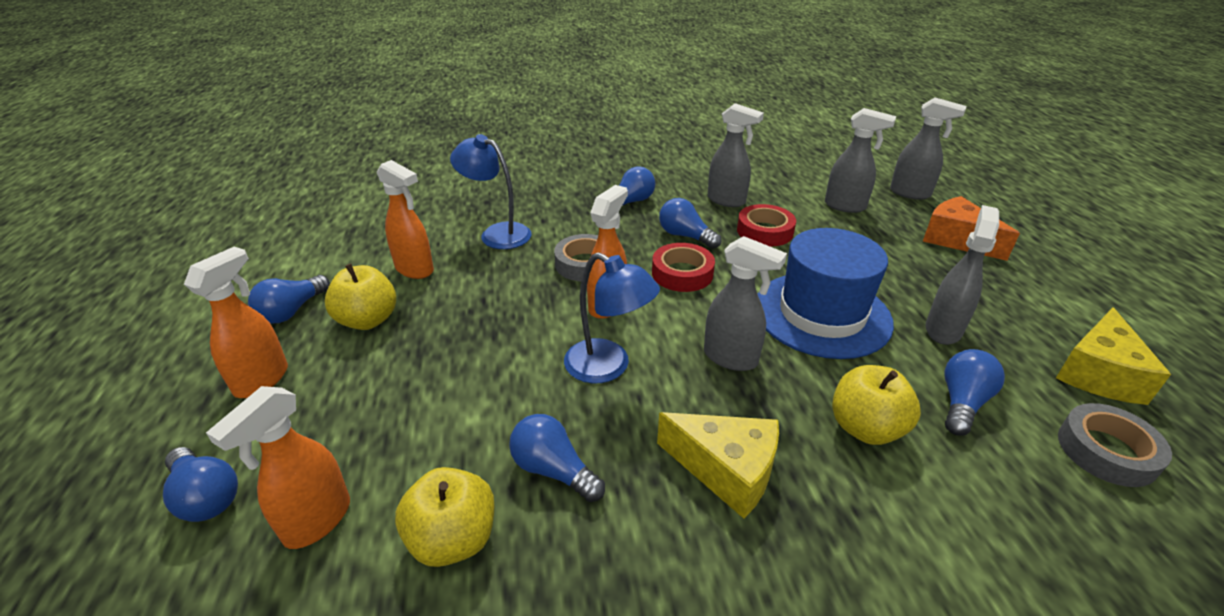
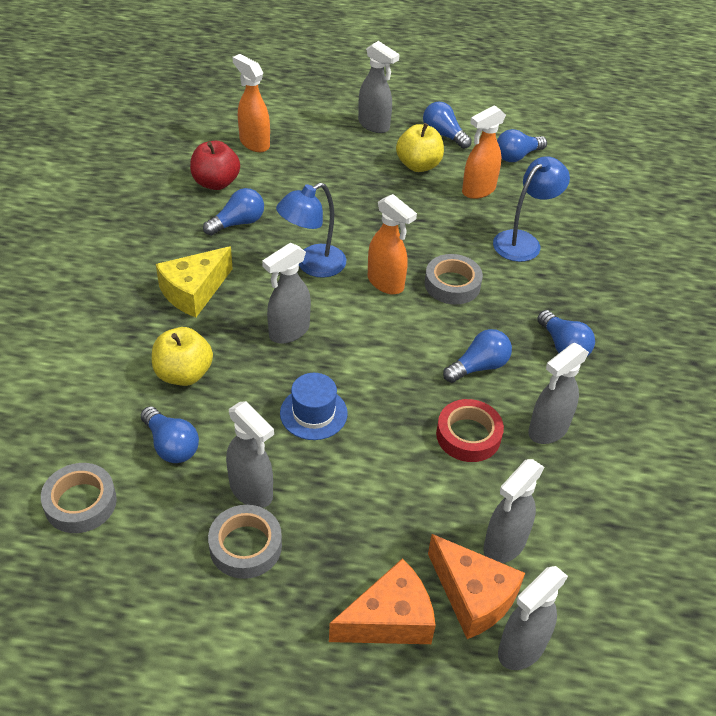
camera: 105 degrees right, 10 degrees up
blue light bulb [163,447,238,522] -> blue light bulb moved to [497,129,547,162]
orange spray bottle [184,247,288,398] -> grey spray bottle [358,41,400,133]
yellow apple [395,467,495,567] -> red apple [190,141,240,190]
red tape [652,243,715,292] -> none
blue hat [758,228,894,359] -> blue hat [280,373,348,440], size x0.52
yellow cheese [1056,307,1171,405] -> none
none -> grey tape [208,505,282,579]
none -> orange cheese [428,534,525,639]

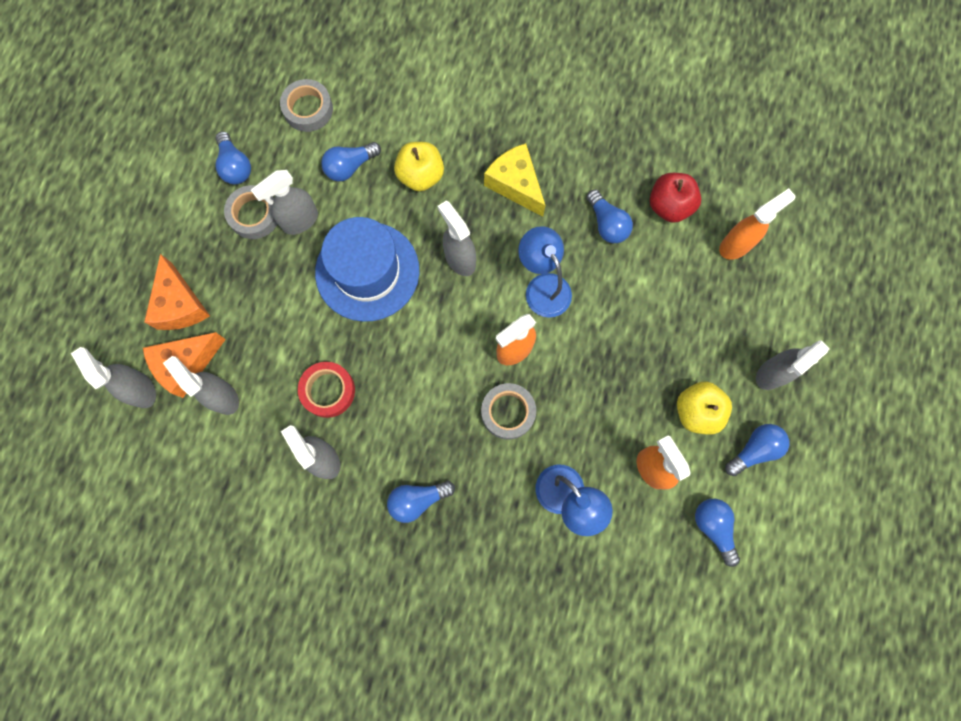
camera: 100 degrees right, 30 degrees up
blue hat [280,373,348,440] -> blue hat [315,217,419,322], size x1.91
blue light bulb [443,329,512,383] -> blue light bulb moved to [216,131,251,184]

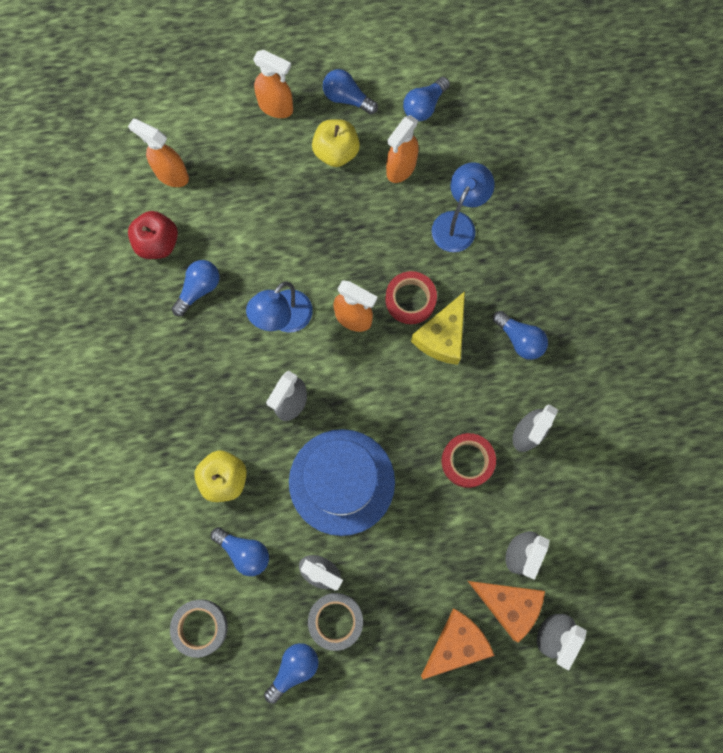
camera: 115 degrees left, 0 degrees up
grey tape [481,383,536,440] -> red tape [385,271,437,324]
yellow cheese [484,143,546,217] -> yellow cheese moved to [411,291,465,365]
grey spray bottle [756,340,830,390] -> orange spray bottle [253,50,293,118]

